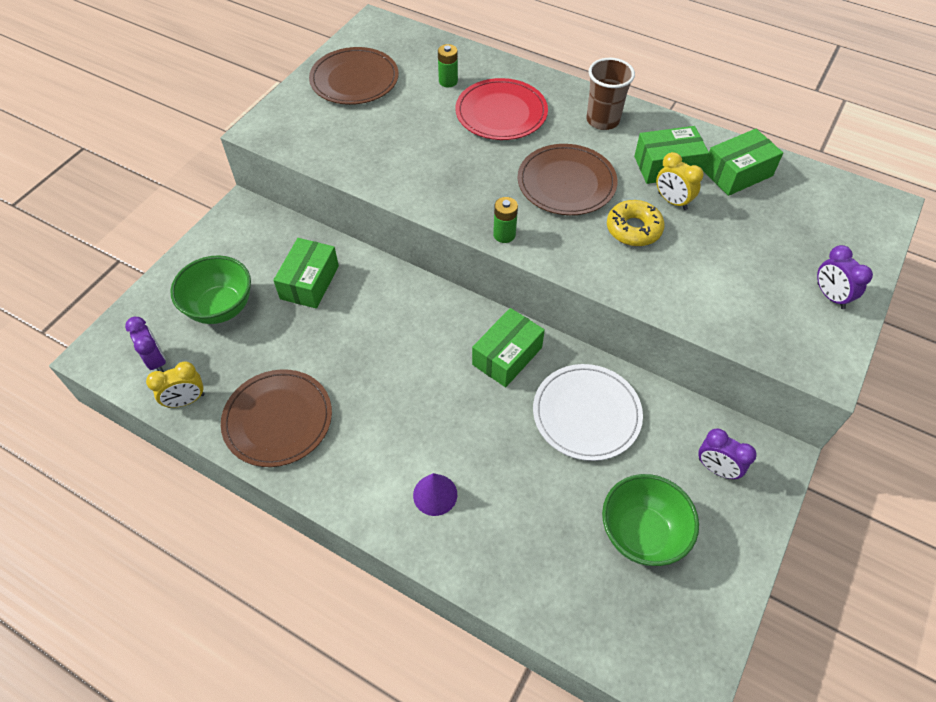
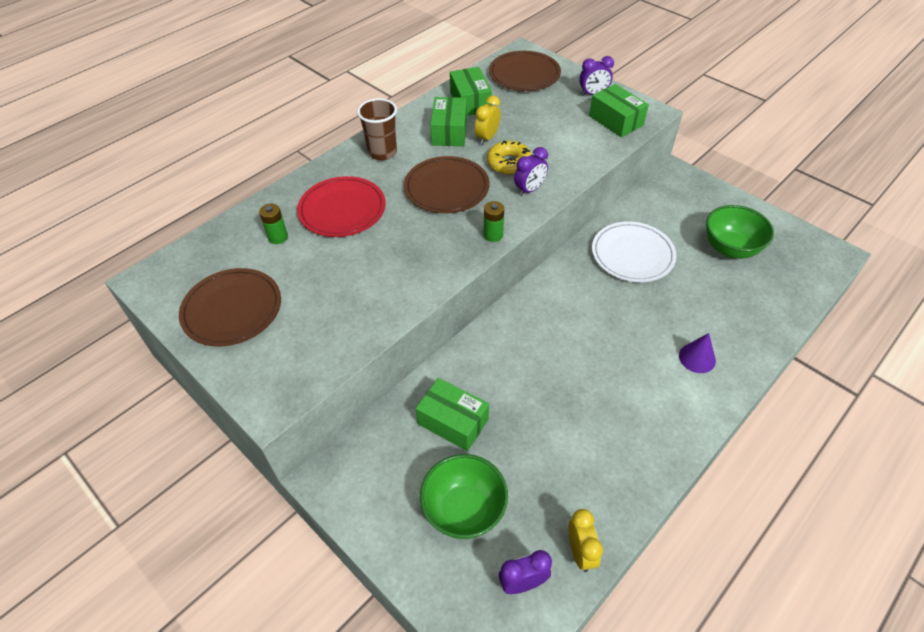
camera: 75 degrees left, 5 degrees down
brown plate [221,369,332,467] -> brown plate moved to [489,51,561,91]
green box [472,308,545,387] -> green box moved to [589,84,649,137]
yellow clock [656,152,704,210] -> yellow clock turned 150 degrees clockwise [475,95,501,145]
purple clock [698,428,757,480] -> purple clock moved to [514,147,548,196]

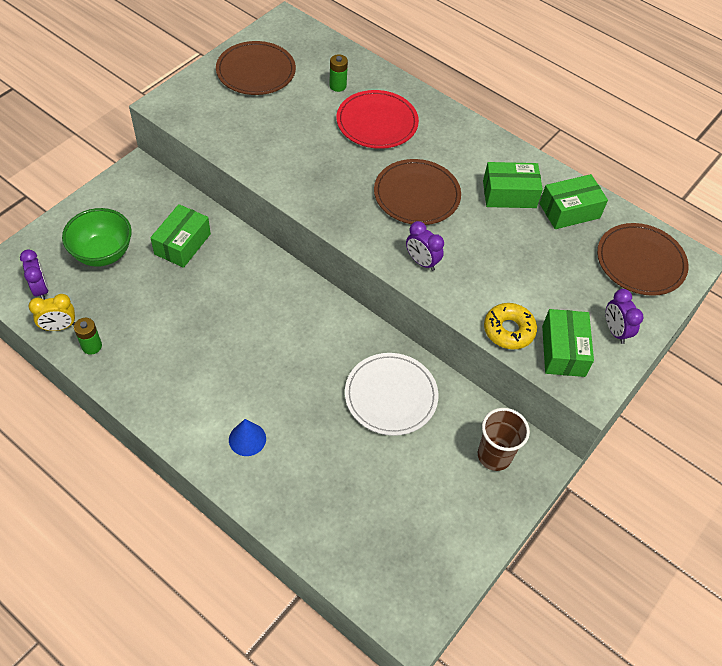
camera: 80 degrees right, 5 degrees up
brown cup [357,98,397,161] -> brown cup moved to [478,408,530,471]
yellow clock [475,95,501,145] -> none
green battery [484,201,504,242] -> green battery moved to [74,318,102,355]
yellow donut [487,141,532,175] -> yellow donut moved to [484,303,537,350]
green box [589,84,649,137] -> green box turned 45 degrees counterclockwise [542,309,594,377]
purple cone [679,333,716,373] -> blue cone [229,419,266,456]
green bowl [706,205,774,259] -> none

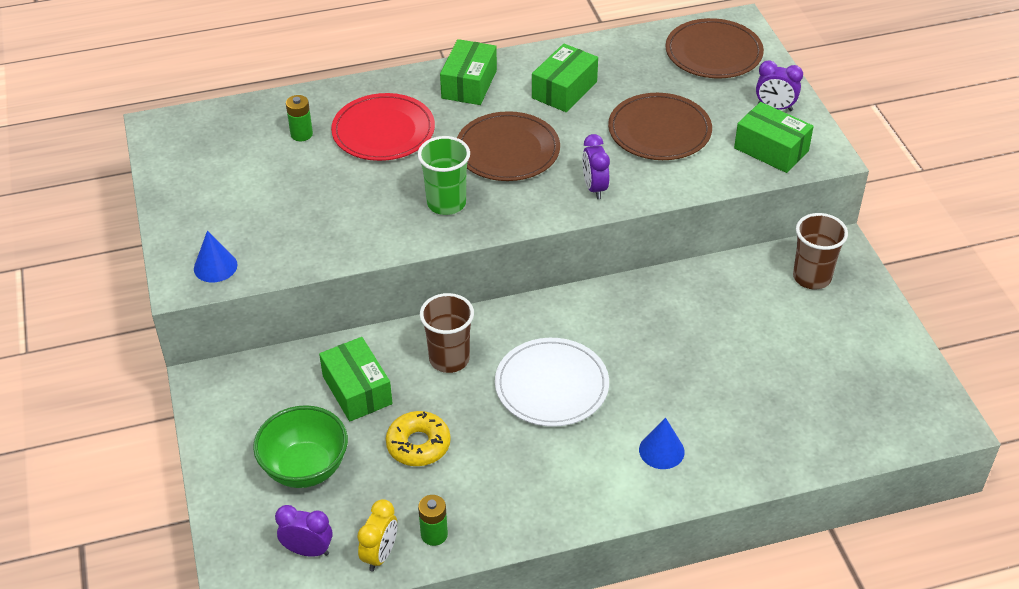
camera: 50 degrees left, 10 degrees down
brown plate [216,41,296,95] -> brown plate moved to [608,93,712,160]
white plate [345,353,438,436] -> white plate moved to [495,338,609,427]
purple clock [406,221,444,271] -> purple clock turned 90 degrees clockwise [582,134,610,199]
yellow donut [484,303,537,350] -> yellow donut moved to [386,411,451,466]
green box [539,174,608,229] -> green box moved to [440,39,497,105]
none -> blue cone [194,230,238,283]
none -> green cup [418,136,470,215]
none -> brown cup [420,293,474,373]

